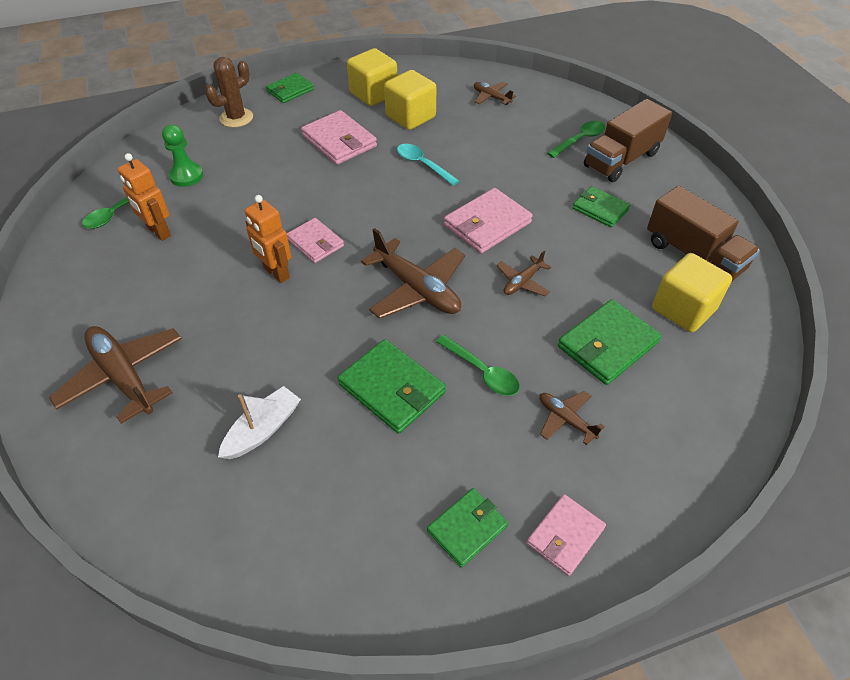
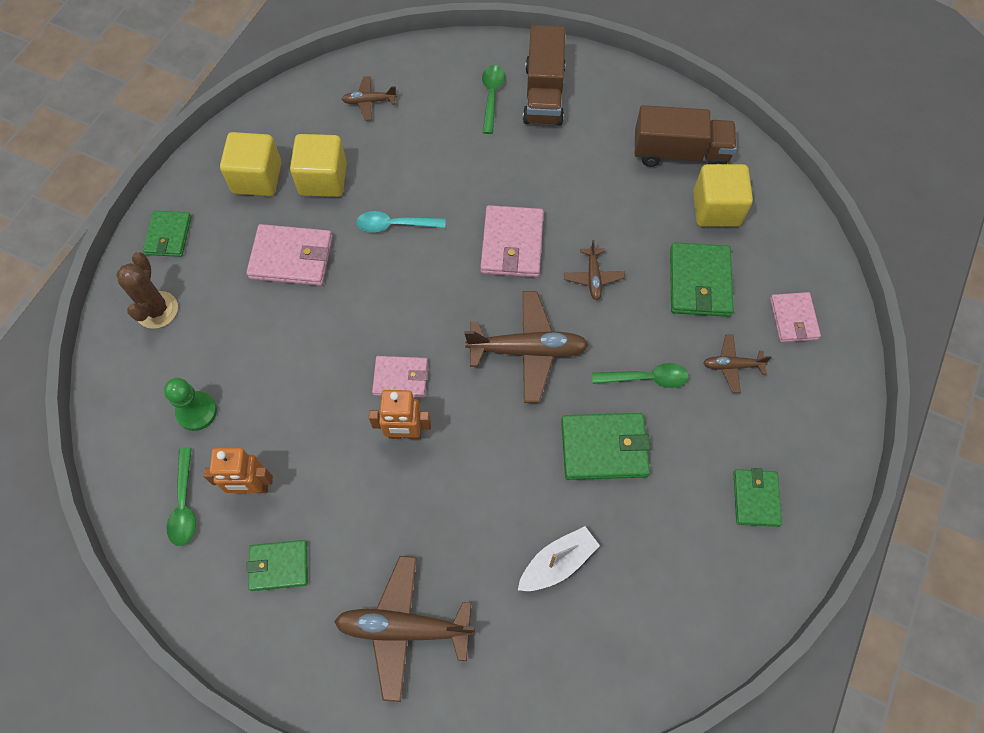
camera: 45 degrees left, 15 degrees up
white boat [218,386,301,459] -> white boat turned 60 degrees clockwise [518,526,600,591]
pink wallet [527,494,606,576] -> pink wallet moved to [770,292,821,342]
green wallet [573,186,630,227] -> green wallet moved to [246,540,308,591]

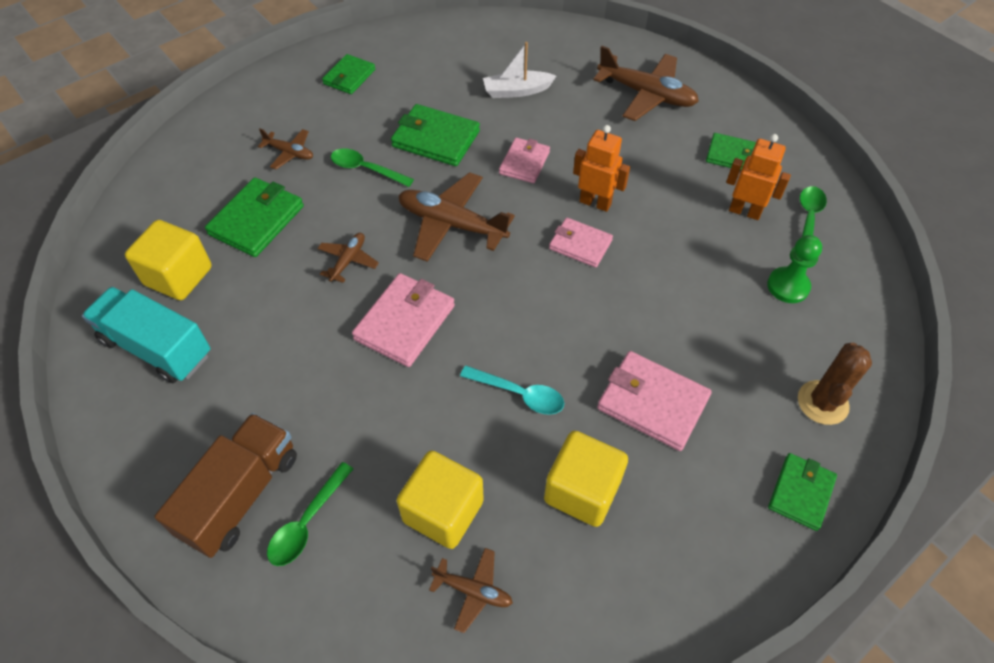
camera: 155 degrees left, 10 degrees down
yellow cube [220,132,282,196] -> yellow cube moved to [397,450,484,549]
brown truck [635,105,737,167] -> turquoise truck [82,287,211,383]
pink wallet [770,292,821,342] -> pink wallet moved to [499,138,550,183]

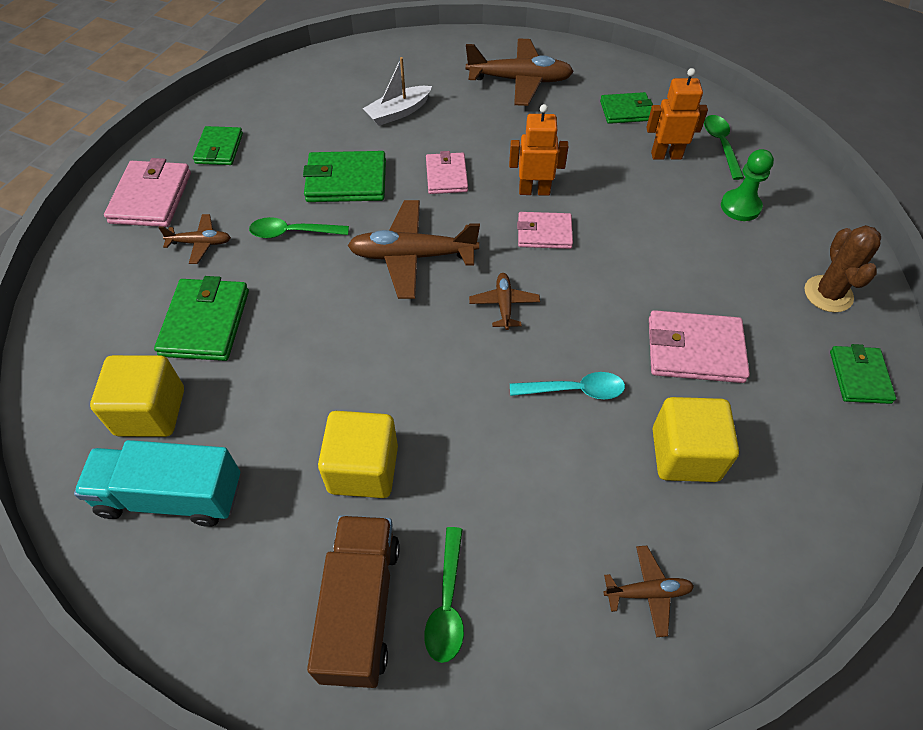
camera: 25 degrees left, 0 degrees up
brown plane [317,233,379,283] -> brown plane moved to [469,273,540,330]
pink wallet [352,273,455,367] -> pink wallet moved to [104,158,191,227]
yellow cube [397,450,484,549] -> yellow cube moved to [318,411,398,498]

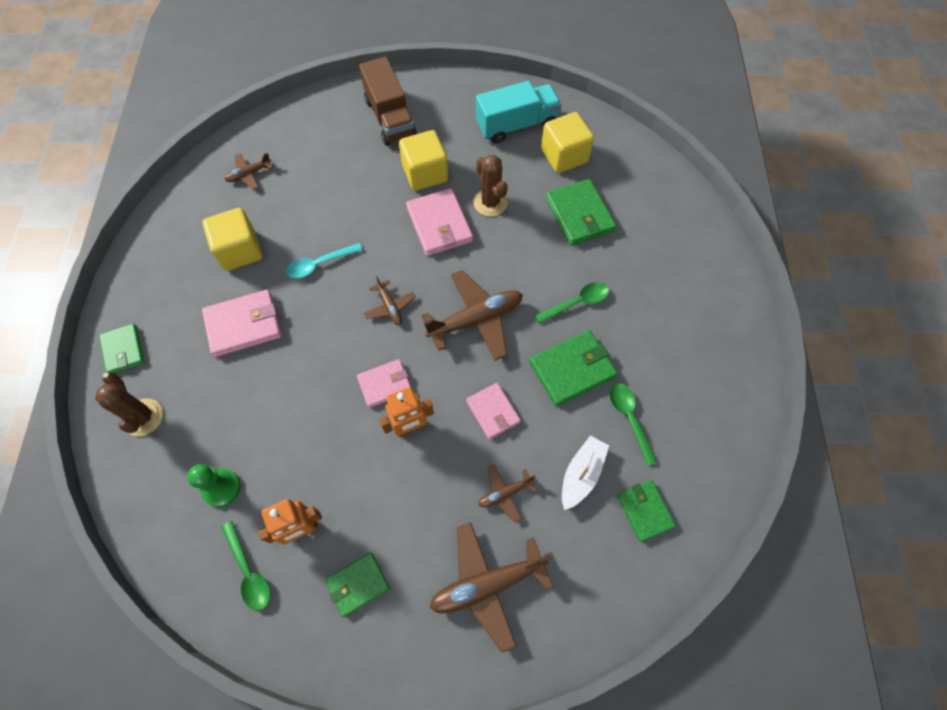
camera: 155 degrees right, 10 degrees up
pink wallet [104,158,191,227] -> pink wallet moved to [406,188,473,256]
brown plane [158,214,231,264] -> brown plane moved to [478,464,537,523]
green wallet [193,126,243,165] -> green wallet moved to [617,480,676,542]
green spoon [424,527,464,663] -> green spoon moved to [609,383,657,466]
none -> brown cactus [473,155,508,217]

